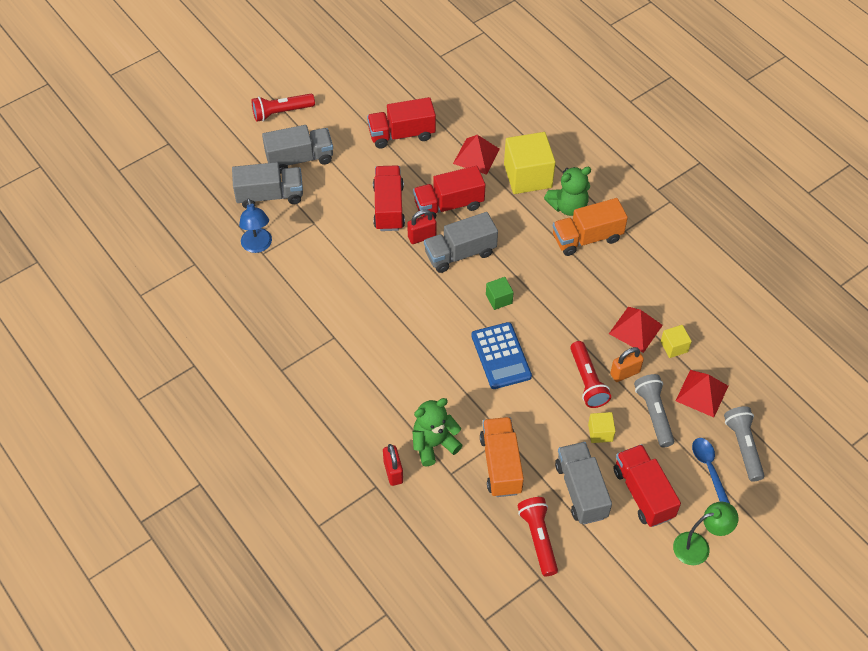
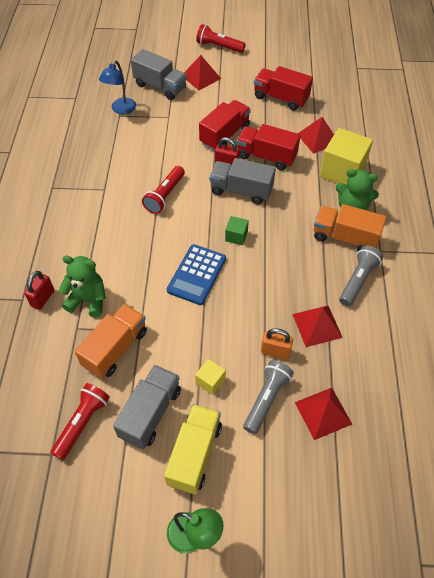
camera: 40 degrees right, 0 degrees up
grey truck [262,125,333,174] -> red pyramid [184,55,221,90]
red flashlight [570,341,611,408] -> red flashlight moved to [142,166,185,214]
red truck [614,444,681,527] -> yellow truck [164,404,222,495]
yellow cube [660,325,692,358] -> none
blue spoon [692,438,730,504] -> none
grey flashlight [724,406,765,482] -> grey flashlight moved to [339,245,383,306]

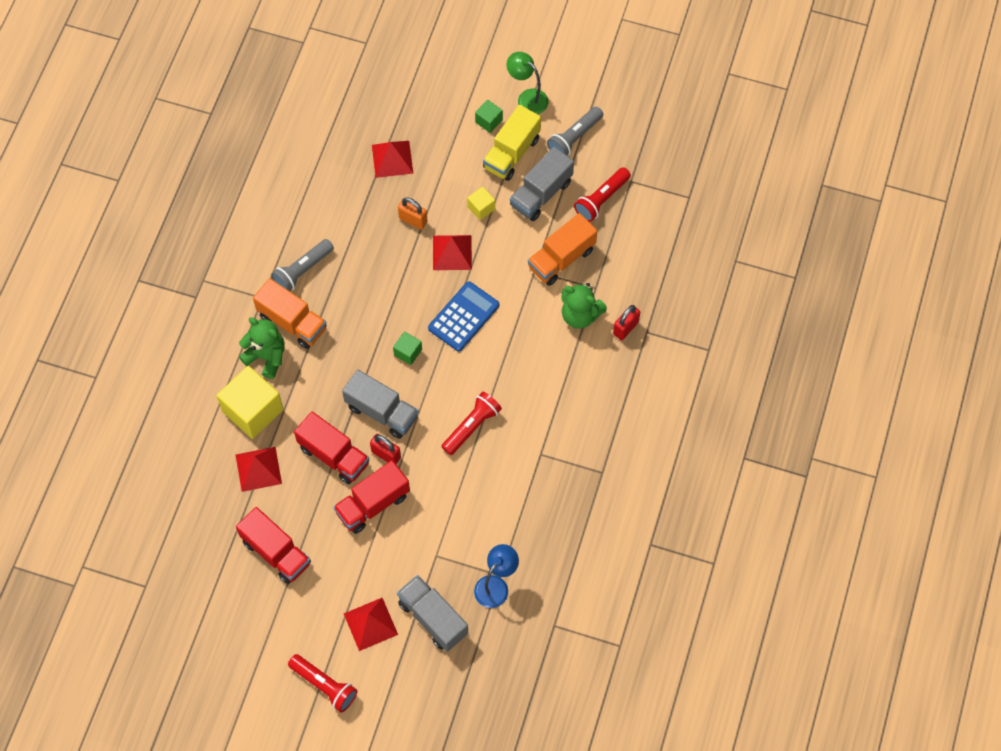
camera: 165 degrees left, 10 degrees up
grey flashlight [243,360,294,434] -> grey flashlight moved to [547,107,603,156]
red pyramid [292,306,343,347] -> red pyramid moved to [433,235,472,270]
none -> green cube [475,100,503,133]

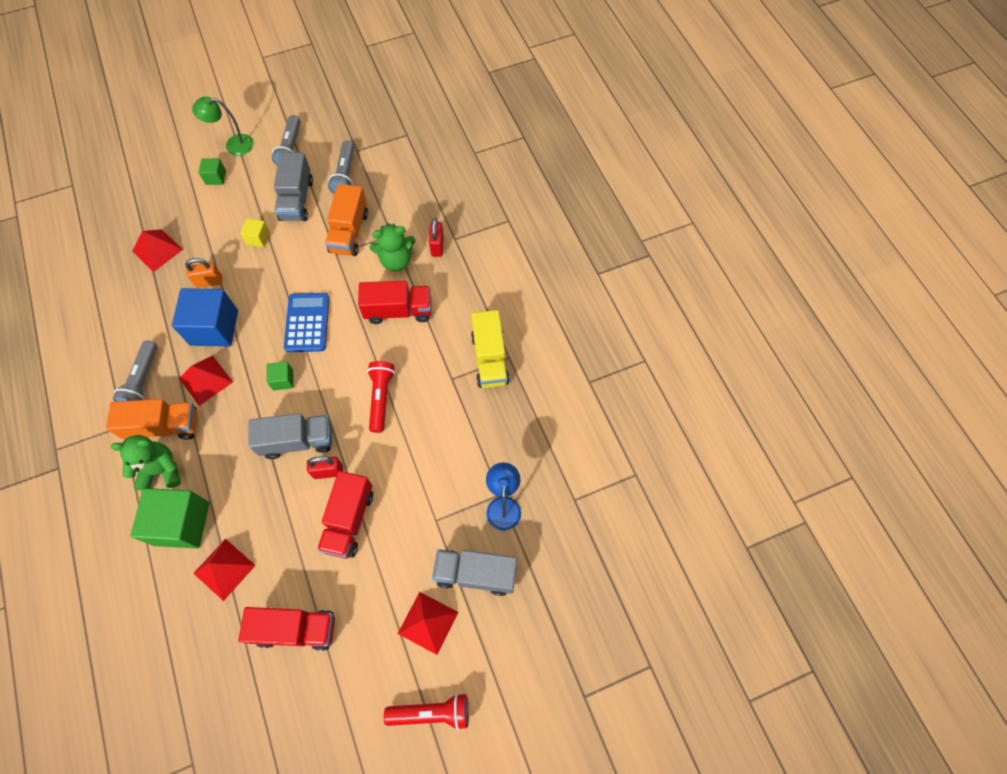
camera: 40 degrees left, 0 degrees up
yellow cube [216,366,284,439] -> green cube [130,488,209,548]
red truck [294,411,369,484] -> red truck moved to [358,281,431,324]
red pyramid [433,235,472,270] -> red pyramid moved to [179,356,233,406]
yellow truck [483,105,541,181] -> yellow truck moved to [471,310,510,388]
red flashlight [574,167,631,222] -> grey flashlight [328,141,354,194]
none -> blue cube [172,288,238,347]

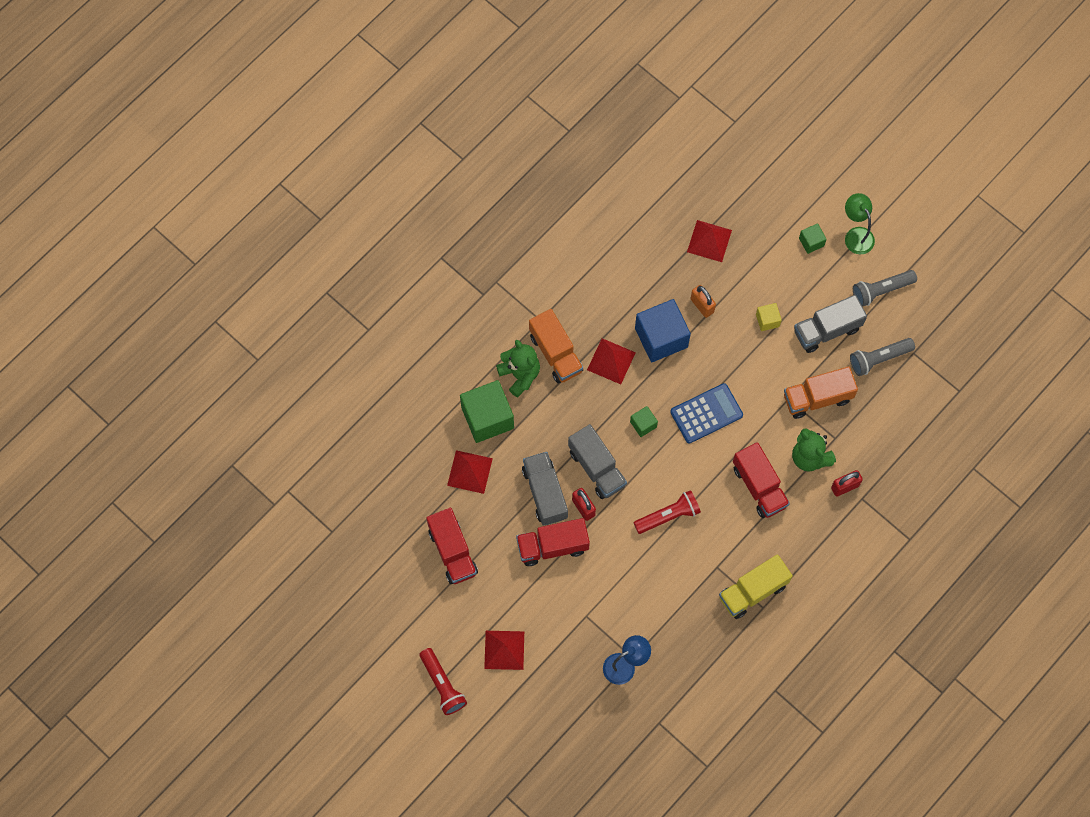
camera: 65 degrees right, 5 degrees up
grey flashlight [113,340,157,402] -> none
grey truck [432,549,517,596] -> grey truck moved to [522,452,568,526]

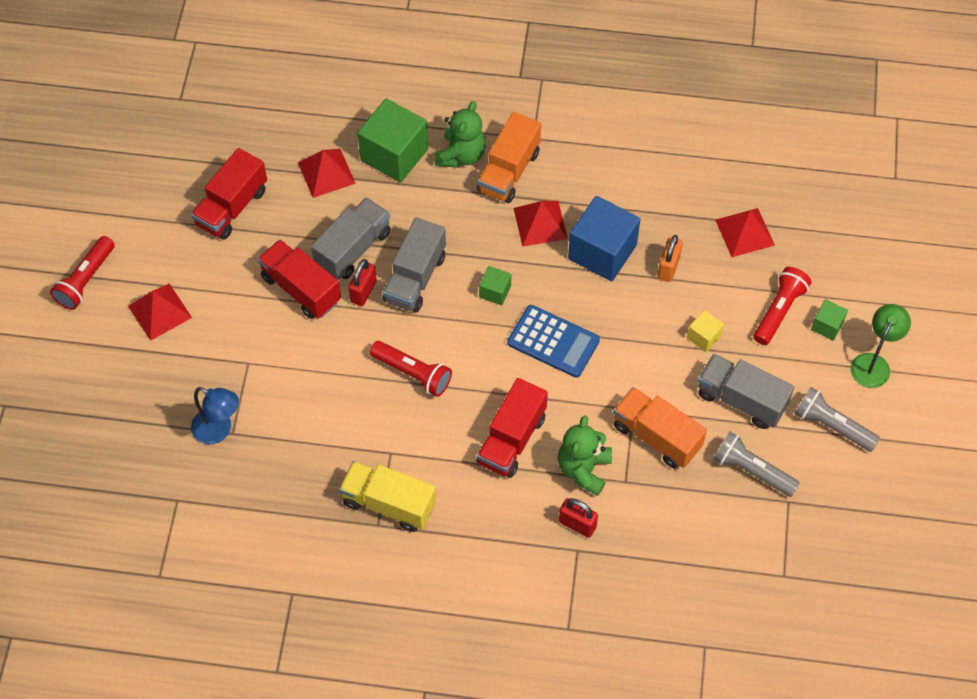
camera: 55 degrees right, 10 degrees down
none -> red flashlight [754,267,812,345]

